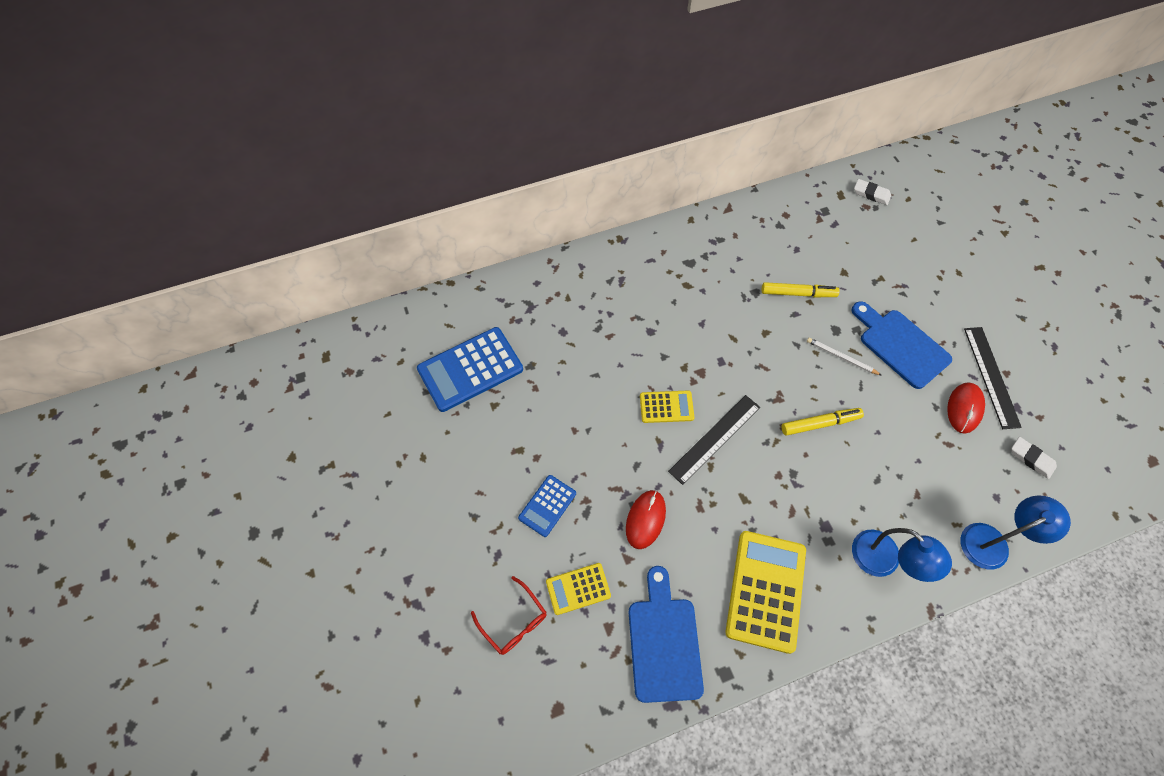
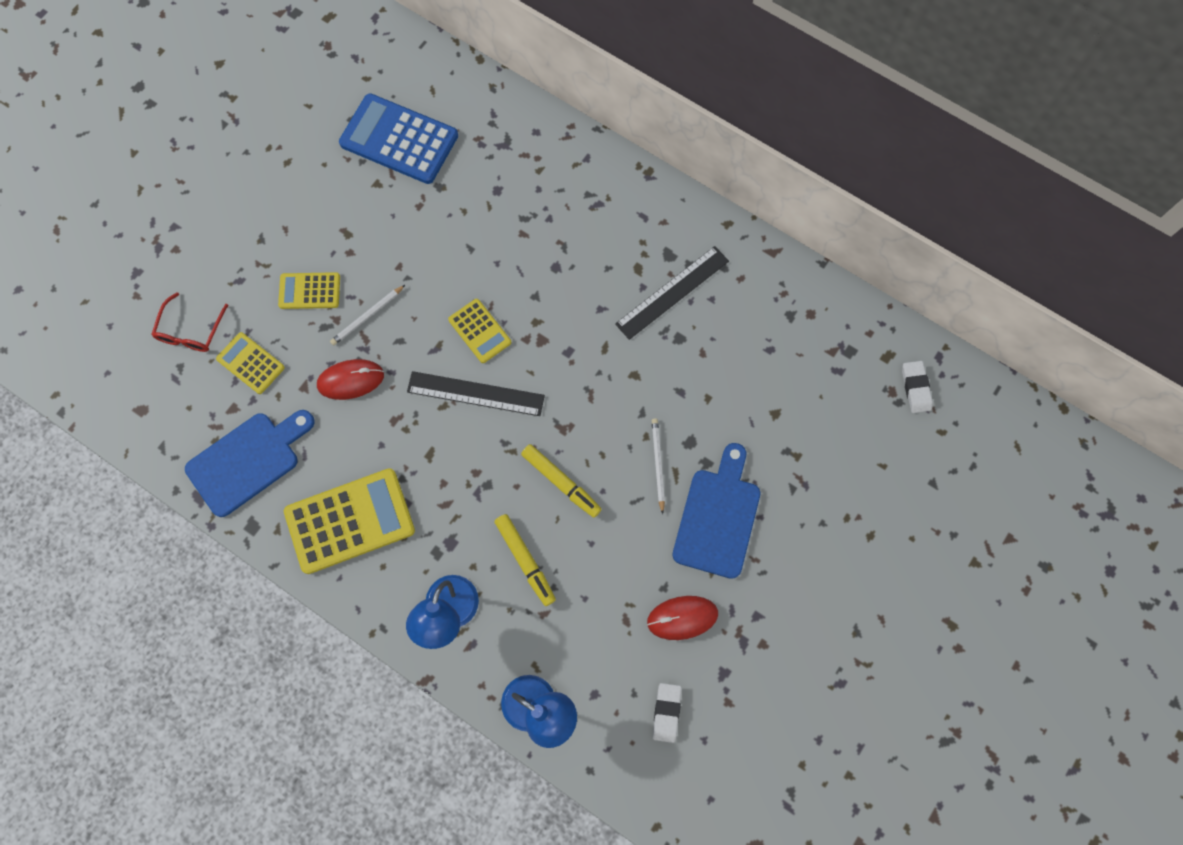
camera: 55 degrees right, 10 degrees up
blue calculator [518,475,576,537] -> yellow calculator [278,272,340,309]
yellow marker [762,282,840,297] -> yellow marker moved to [494,514,556,606]
black ruler [964,327,1022,429] -> black ruler moved to [615,246,729,340]
none -> white pencil [330,285,405,345]

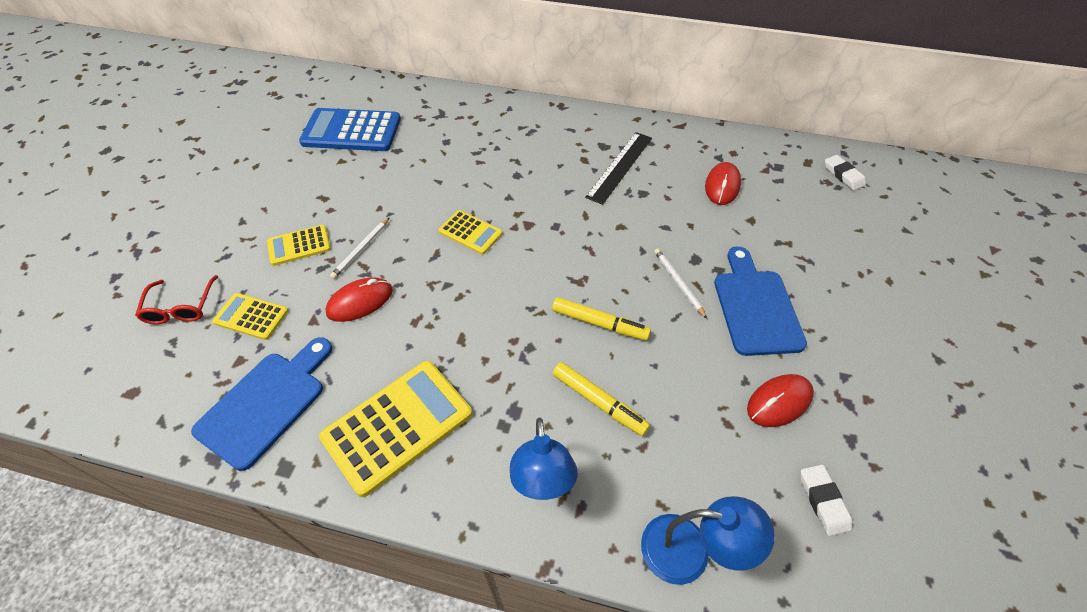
camera: 20 degrees left, 20 degrees down
black ruler [407,371,545,416] -> none
none -> red mouse [705,162,741,205]

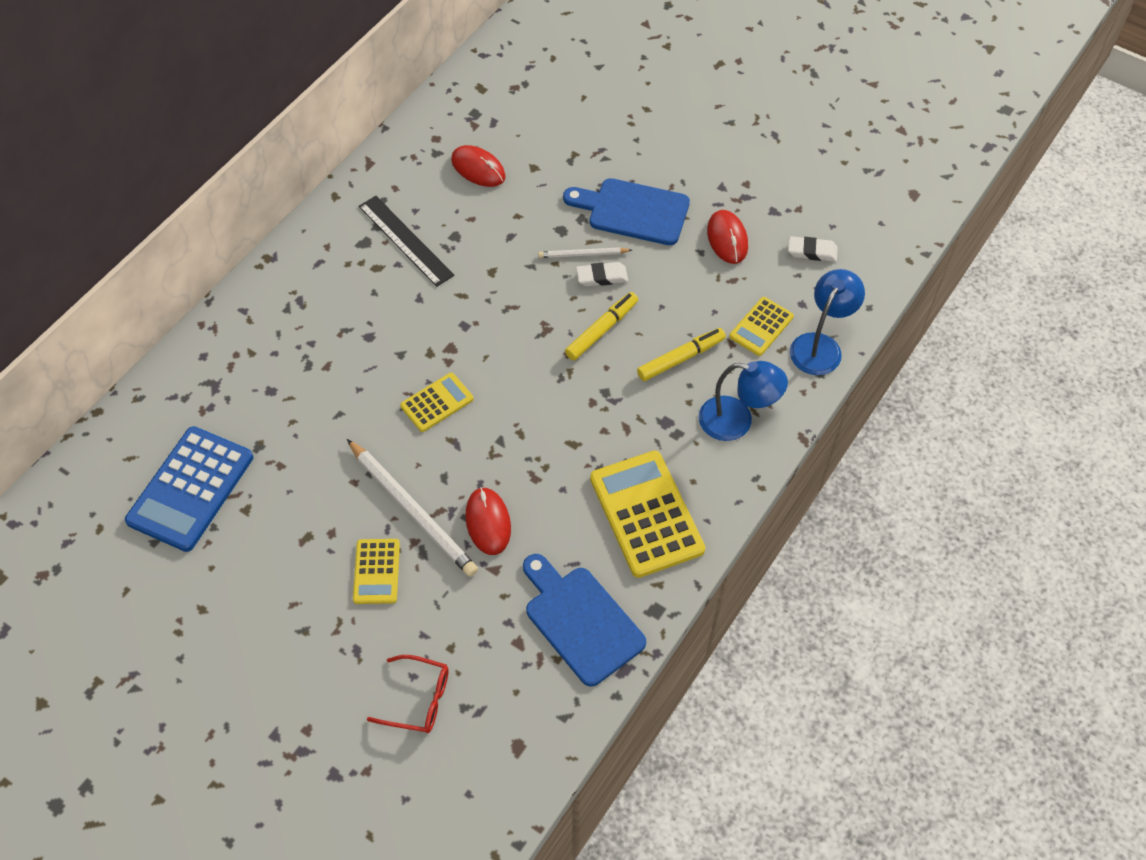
camera: 70 degrees left, 5 degrees up
yellow calculator [212,293,288,340] -> yellow calculator moved to [729,297,794,356]
white pencil [330,217,390,279] -> white pencil [347,439,478,577], size x1.92
white eraser [825,155,866,190] -> white eraser moved to [576,262,628,286]

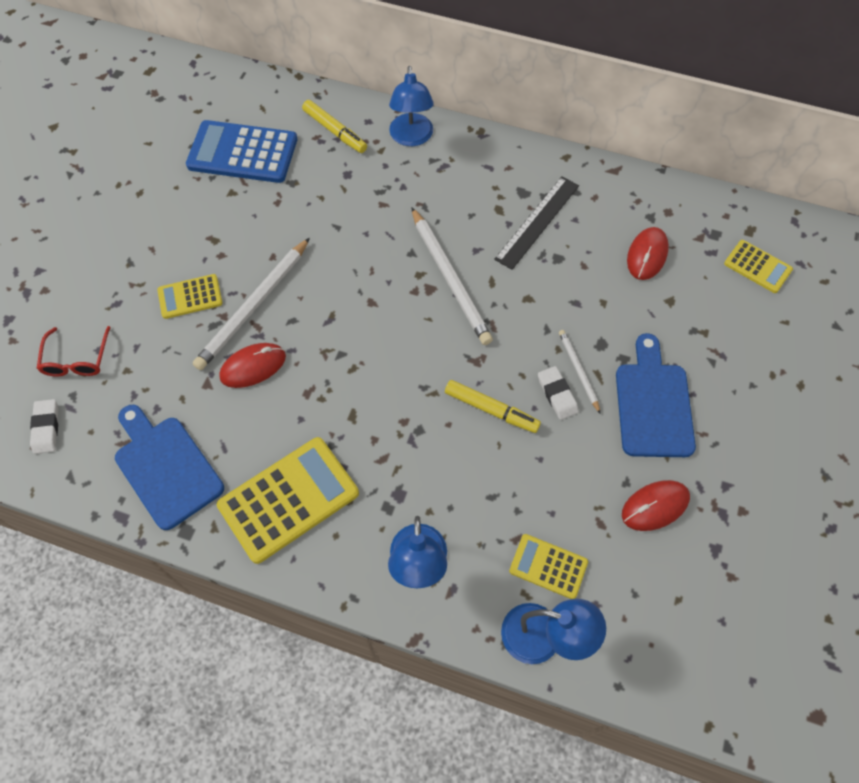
camera: 75 degrees right, 5 degrees up
yellow calculator [400,372,474,432] -> yellow calculator moved to [724,240,793,293]
blue cutting board [523,554,646,687] -> blue cutting board turned 75 degrees counterclockwise [115,405,224,530]
yellow marker [637,328,726,381] -> yellow marker moved to [302,100,367,153]
white eraser [788,236,838,262] -> white eraser moved to [30,399,59,454]
none -> blue lamp [389,66,434,146]
none -> white pencil [411,207,493,345]

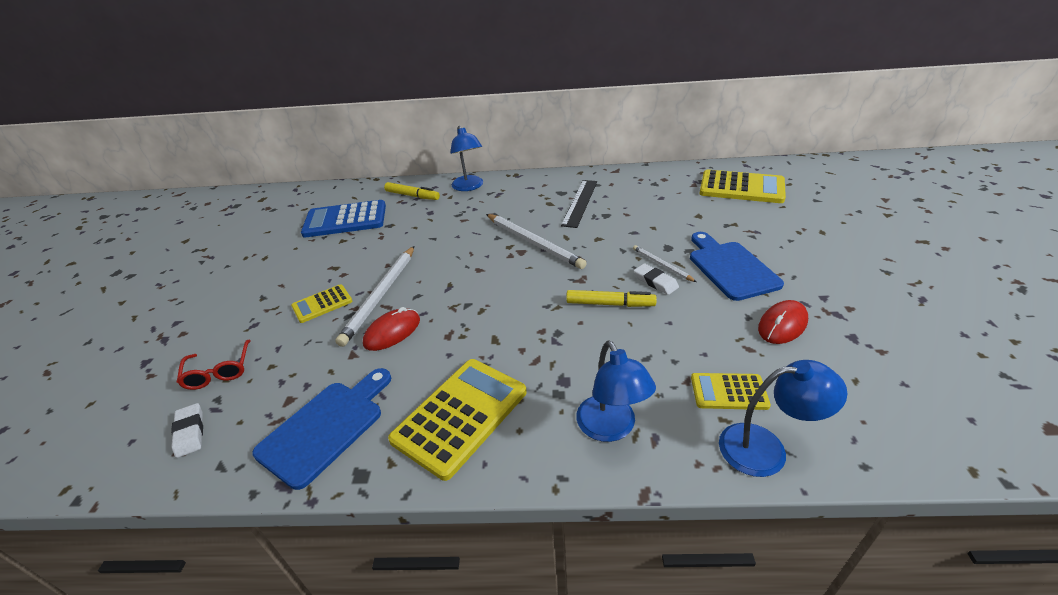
camera: 15 degrees left, 25 degrees down
blue cutting board [115,405,224,530] -> blue cutting board turned 90 degrees clockwise [252,368,391,490]
red mouse [627,227,669,280] -> none
yellow calculator [724,240,793,293] -> yellow calculator [699,170,786,203], size x1.83

